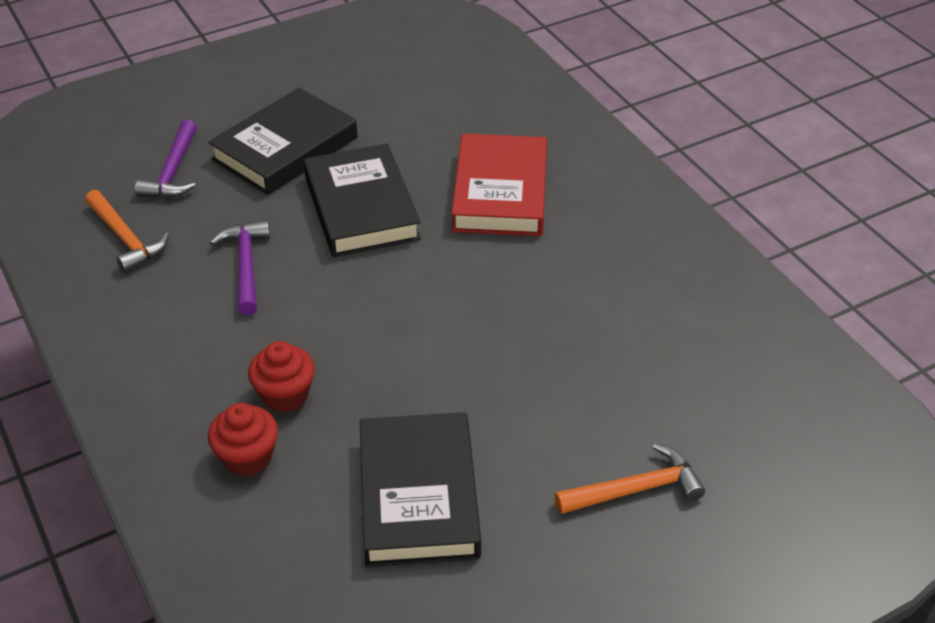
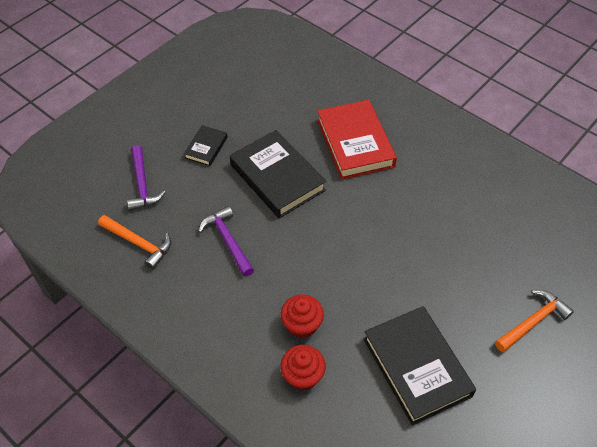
camera: 20 degrees left, 10 degrees up
black book [208,88,358,195] -> black book [184,125,227,166], size x0.50

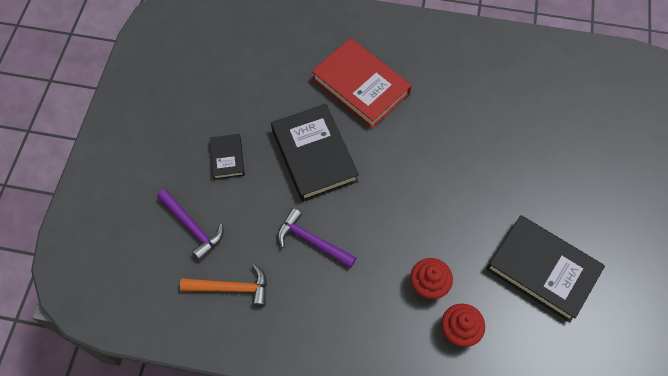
camera: 30 degrees left, 10 degrees up
black book [230,130,326,218] -> black book turned 45 degrees clockwise [271,104,359,202]
orange hammer [495,290,574,352] -> none

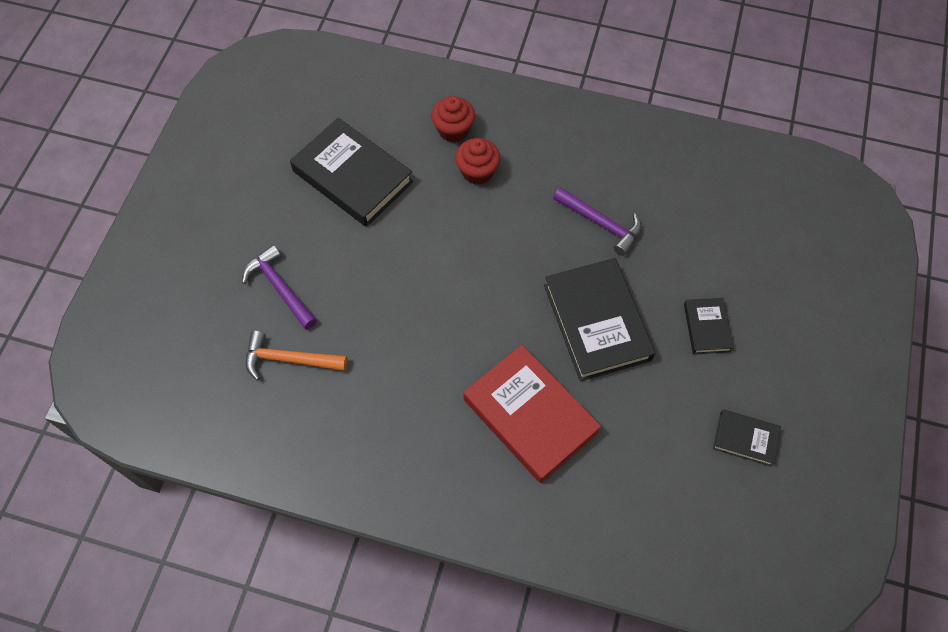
camera: 175 degrees left, 0 degrees up
purple hammer [157,189,224,260] -> purple hammer moved to [242,245,317,330]
orange hammer [180,264,267,307] -> orange hammer moved to [246,331,347,381]
none -> black book [713,410,781,466]

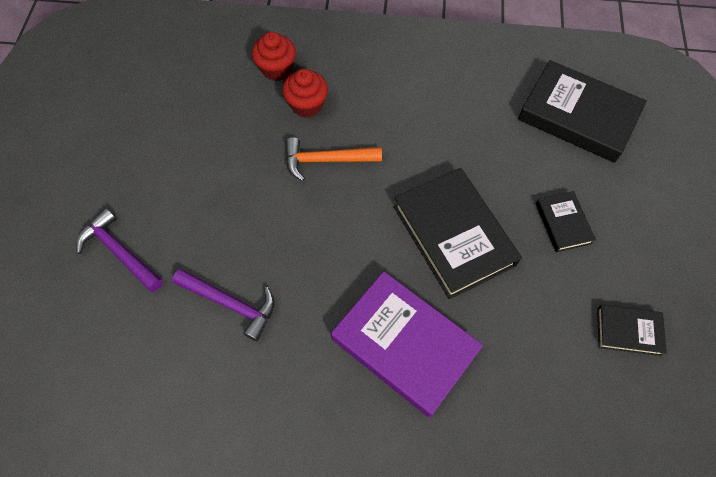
camera: 10 degrees left, 0 degrees up
orange hammer [246,331,347,381] -> orange hammer moved to [286,137,382,181]
black book [290,118,413,227] -> black book moved to [518,60,647,163]
red book [464,345,601,483] -> purple book [331,271,483,418]
purple hammer [553,187,641,256] -> purple hammer moved to [172,269,275,341]

